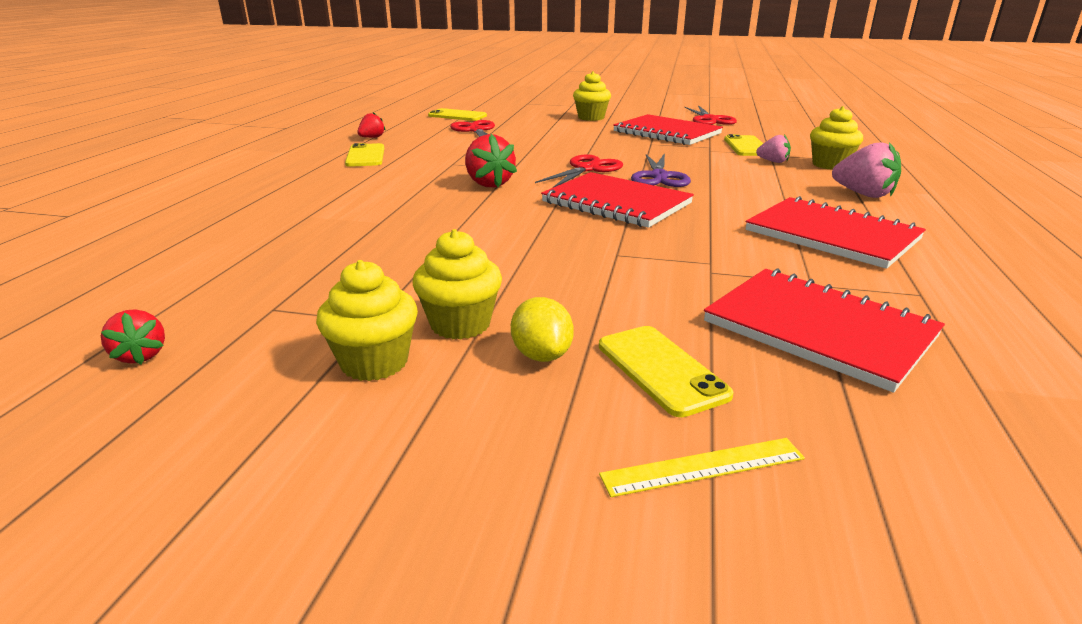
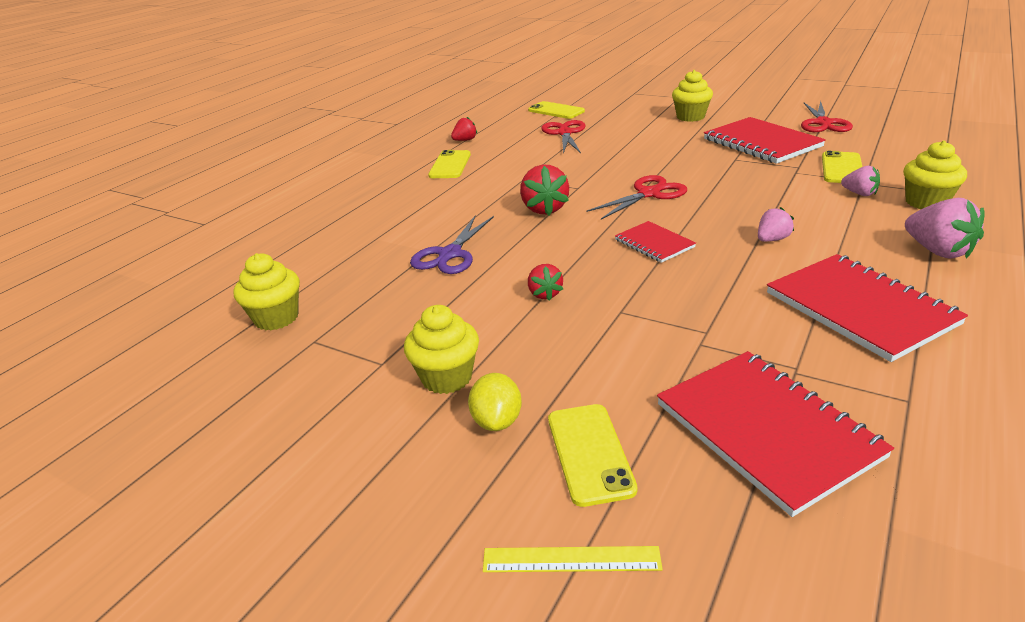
camera: 20 degrees right, 5 degrees up
red strawberry [101,309,165,364] -> red strawberry moved to [528,264,563,301]
yellow cupcake [316,260,418,381] -> yellow cupcake moved to [233,253,300,331]
red notebook [541,172,694,228] -> red notebook [615,221,696,263], size x0.54
purple scissors [631,153,691,187] -> purple scissors moved to [410,216,494,274]
none -> pink strawberry [758,207,794,242]

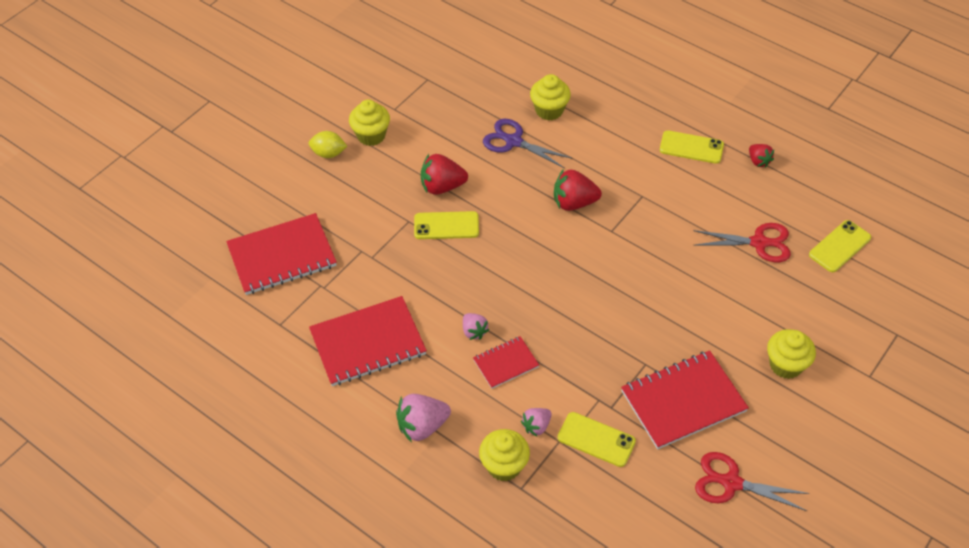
camera: 95 degrees right, 20 degrees up
yellow cupcake [233,253,300,331] -> yellow cupcake moved to [530,74,571,120]
yellow ruler [483,546,663,572] -> none
red strawberry [528,264,563,301] -> red strawberry [421,154,468,195], size x1.68
yellow phone [548,404,638,507] -> yellow phone moved to [414,211,479,239]
red scissors [586,175,687,220] -> none
red notebook [615,221,696,263] -> red notebook moved to [473,336,539,389]

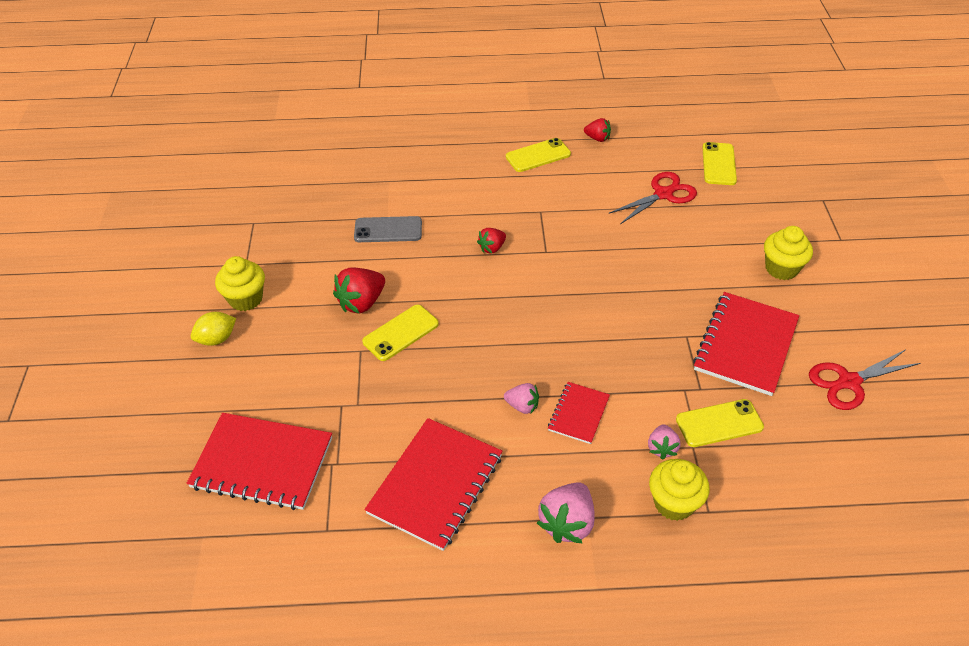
camera: 40 degrees left, 5 degrees down
red notebook [226,213,337,295] -> red notebook turned 75 degrees clockwise [187,413,332,510]
purple scissors [483,119,572,169] -> grey phone [354,216,422,242]
yellow cupcake [530,74,571,120] -> none
red strawberry [554,169,602,211] -> red strawberry [477,228,506,254], size x0.60

